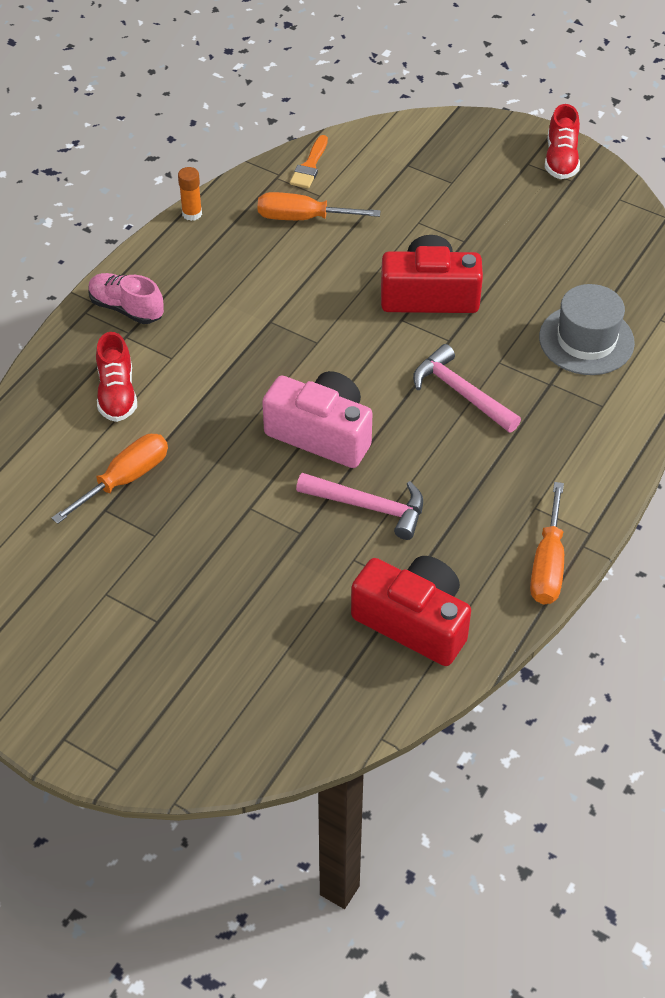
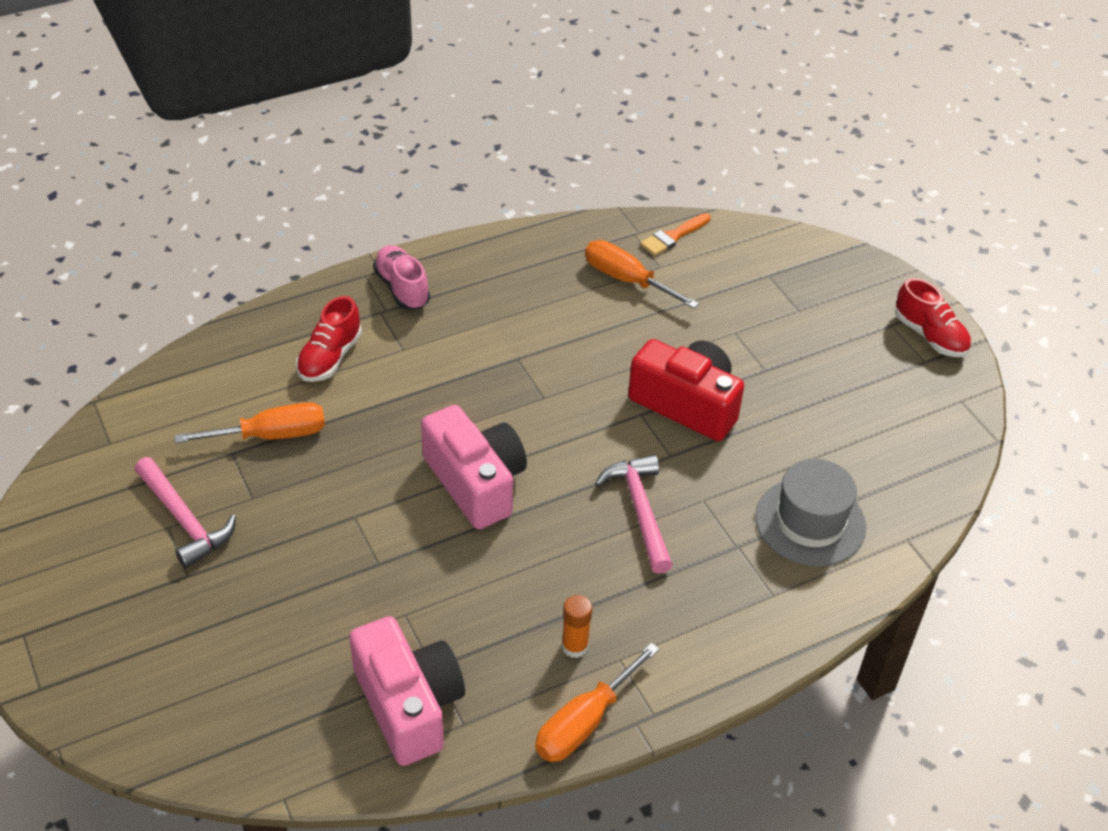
camera: 30 degrees right, 5 degrees down
orange glue stick [178,167,202,221] -> orange glue stick moved to [562,595,592,658]
pink hammer [296,473,423,540] -> pink hammer moved to [135,457,236,568]
red camera [351,556,471,666] -> pink camera [349,616,465,766]
red shoe [545,104,580,179] -> red shoe turned 75 degrees counterclockwise [895,278,971,357]

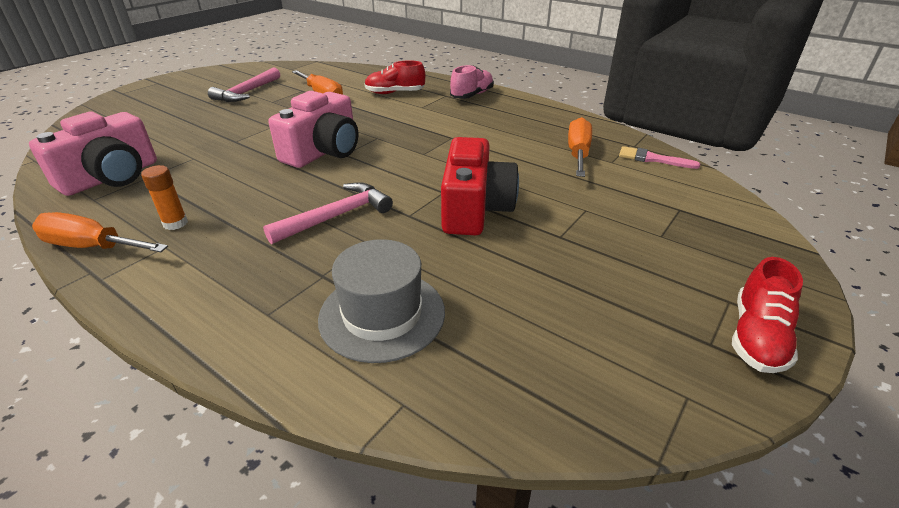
camera: 65 degrees right, 10 degrees down
orange brush [640,213,711,256] -> pink brush [619,146,700,169]

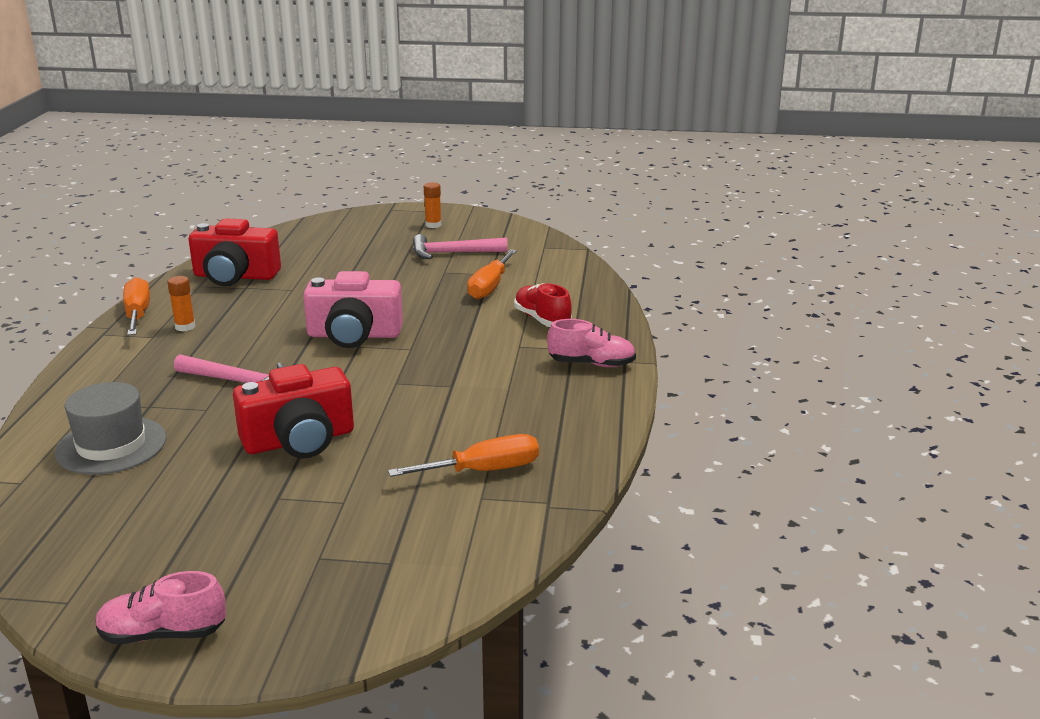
camera: 60 degrees right, 10 degrees down
pink camera [29,112,157,196] -> red camera [188,218,281,286]
pink brush [619,146,700,169] -> none
red shoe [732,257,803,373] -> pink shoe [95,571,226,644]
none -> orange glue stick [424,182,441,228]

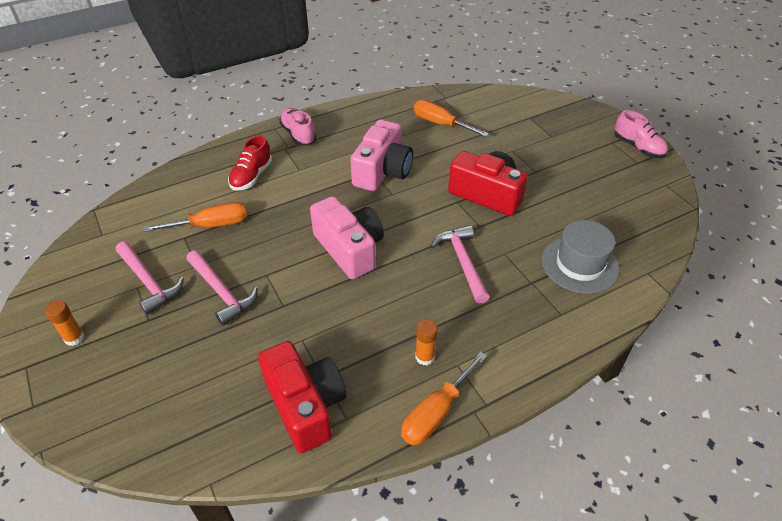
camera: 125 degrees left, 20 degrees up
none -> pink hammer [186,250,258,326]
none -> pink camera [350,119,413,191]

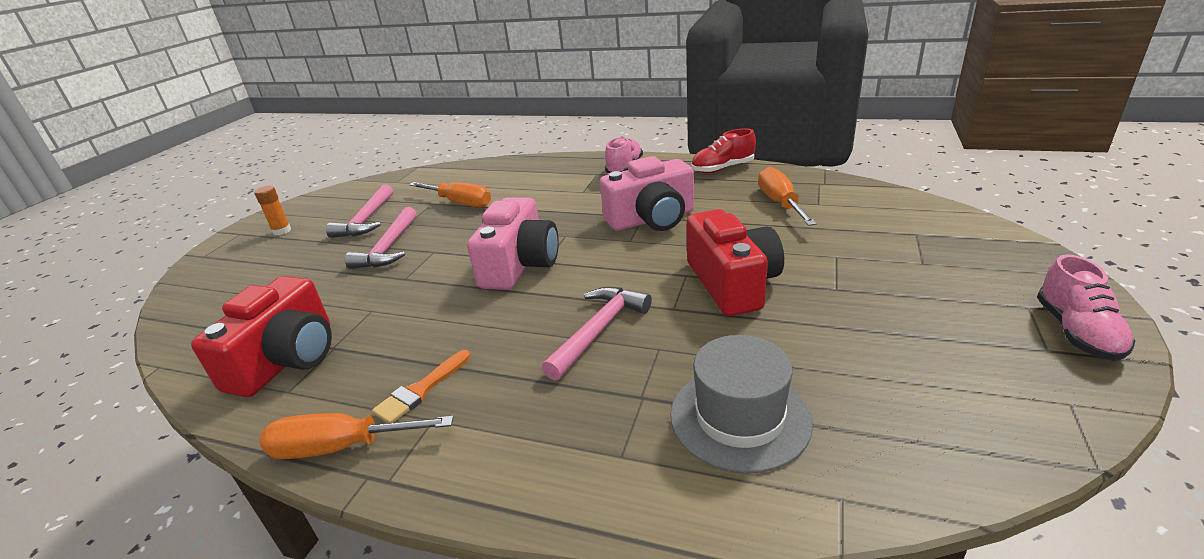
camera: 50 degrees right, 15 degrees down
red shoe [228,135,272,191] -> red shoe moved to [691,129,756,173]
orange glue stick [415,319,438,365] -> orange brush [372,350,471,423]

